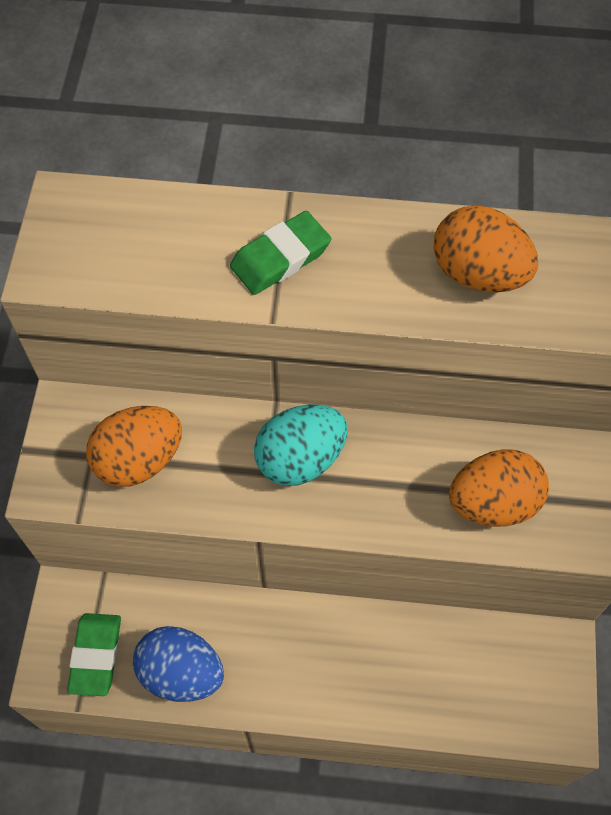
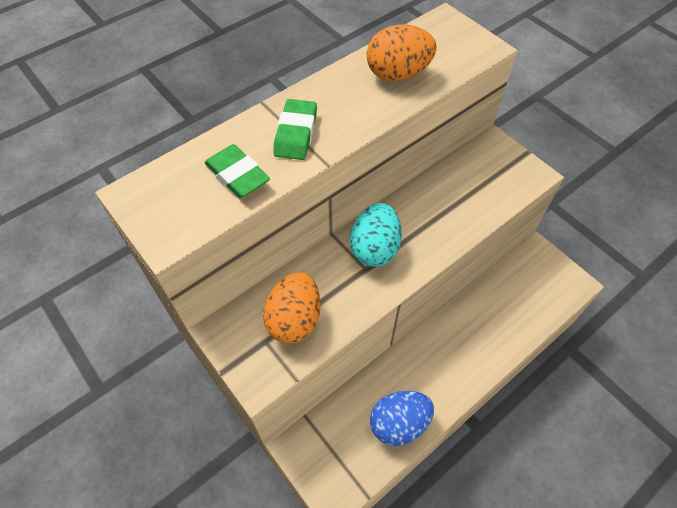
camera: 45 degrees left, 5 degrees down
green eraser [67,613,121,696] -> green eraser moved to [204,144,270,198]
orange egg [449,449,549,527] -> none

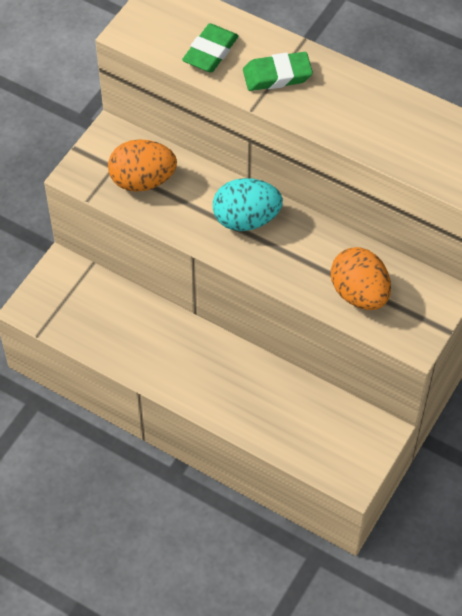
camera: 70 degrees right, 0 degrees up
orange egg [367,25,436,81] -> orange egg moved to [331,247,391,310]
blue egg [370,391,434,446] -> none

